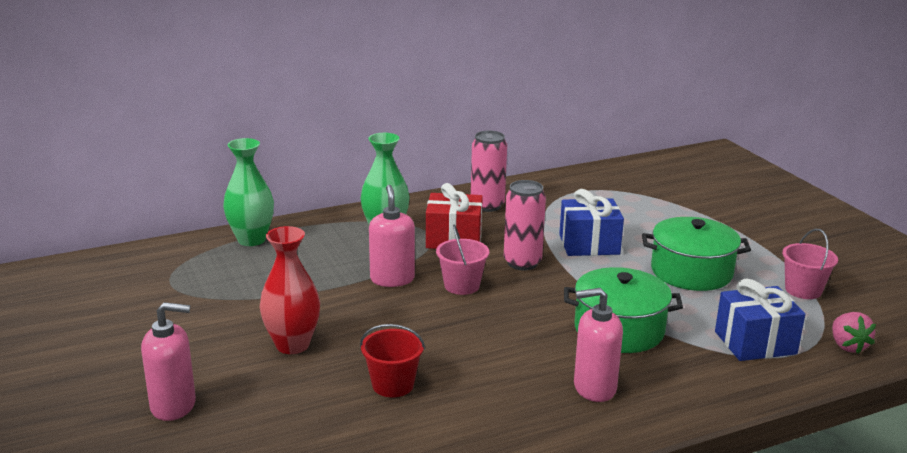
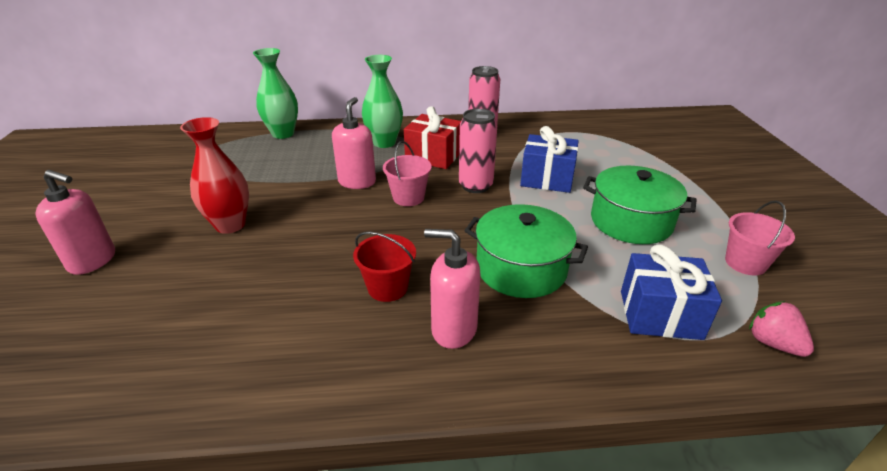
camera: 20 degrees right, 10 degrees up
red bucket [360,324,425,397] -> red bucket moved to [353,232,416,302]
pink strawberry [832,312,876,354] -> pink strawberry turned 135 degrees clockwise [749,301,814,357]

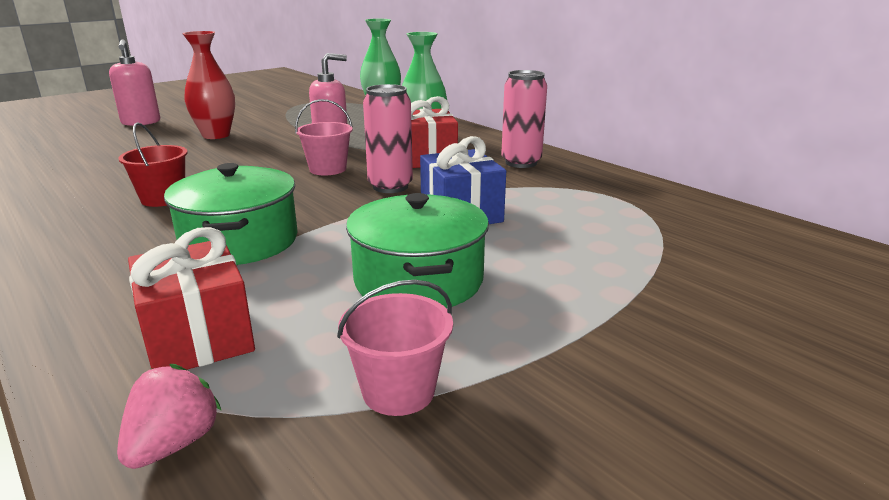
camera: 55 degrees right, 10 degrees down
pink soap dispenser [424,229,480,349] -> none
blue gift [621,245,722,340] -> red gift [128,227,255,370]

